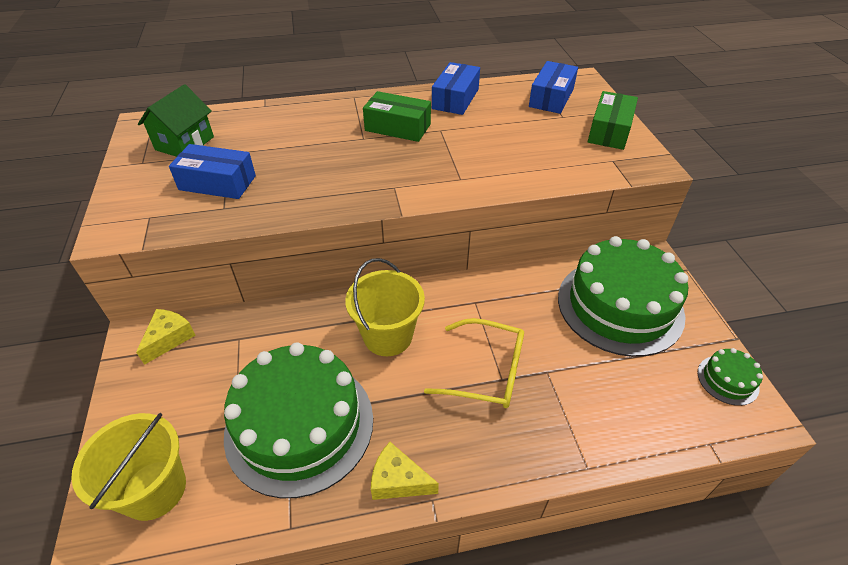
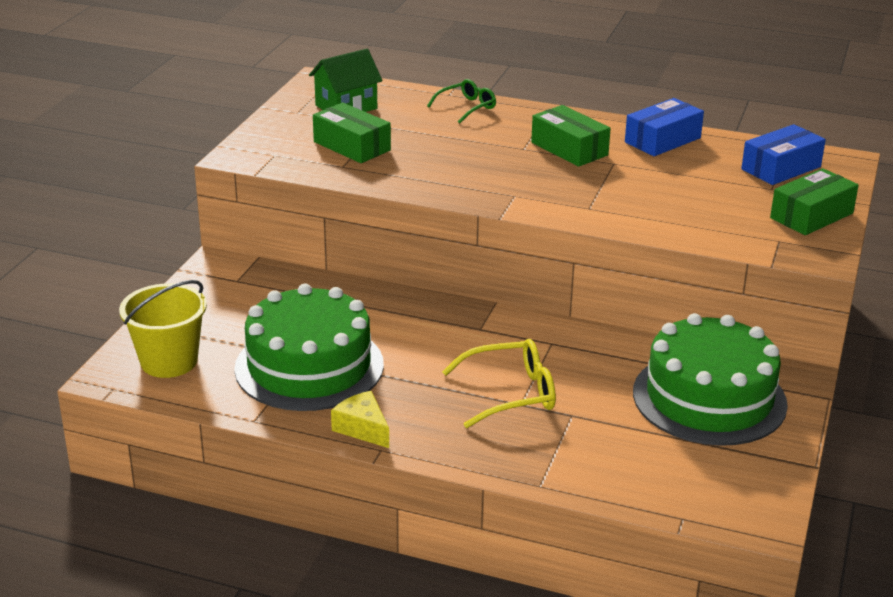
camera: 30 degrees right, 15 degrees down
yellow cheese [136,309,196,365] -> none
blue box [169,144,256,199] -> green box [313,103,391,163]
yellow bucket [345,258,425,356] -> none
yellow glasses [424,318,524,408] -> yellow glasses turned 60 degrees counterclockwise [442,339,556,428]
green cake [697,348,763,406] -> none
none -> green glasses [427,79,496,123]

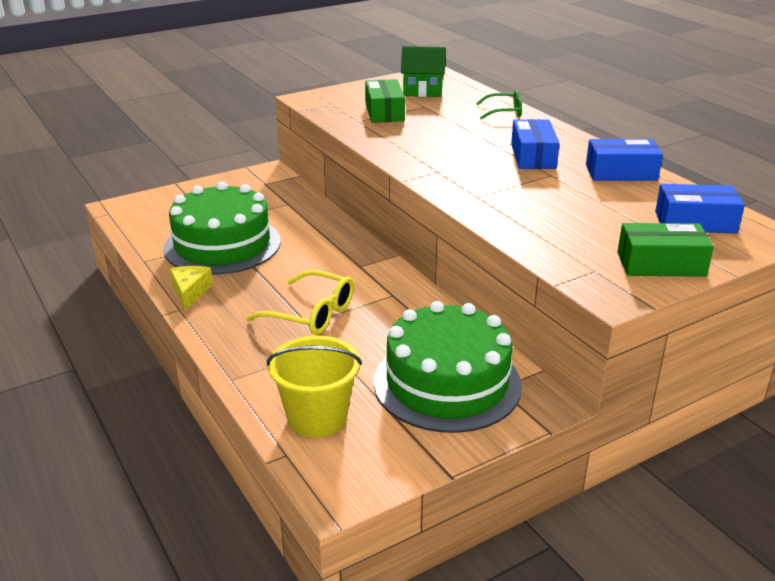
camera: 40 degrees right, 0 degrees up
yellow bucket [119,280,207,378] -> yellow bucket moved to [267,336,362,438]
green box [531,105,611,167] -> blue box [511,119,560,169]

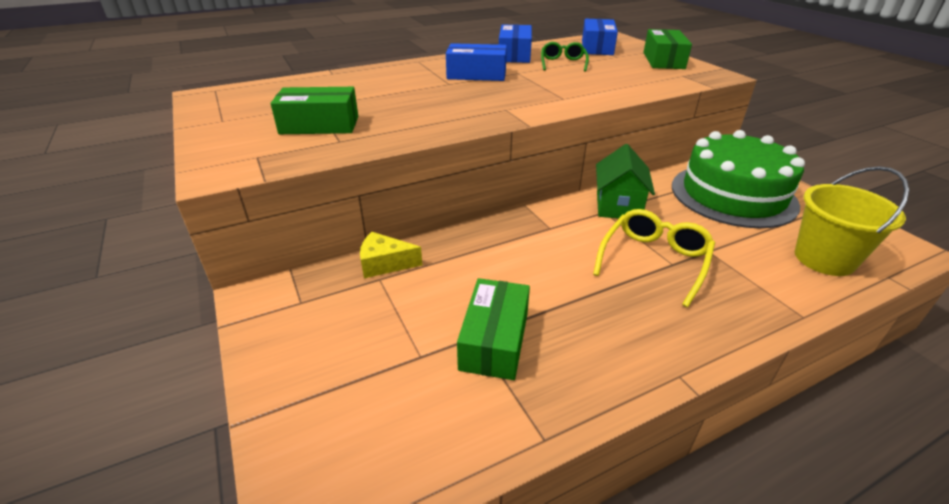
camera: 85 degrees left, 5 degrees up
green cake [164,182,281,275] -> green box [457,278,530,380]
yellow cheese [170,266,213,310] -> yellow cheese moved to [360,232,422,278]
green house [401,46,446,97] -> green house moved to [596,144,655,219]
green glasses [476,90,522,119] -> green glasses moved to [541,42,589,72]

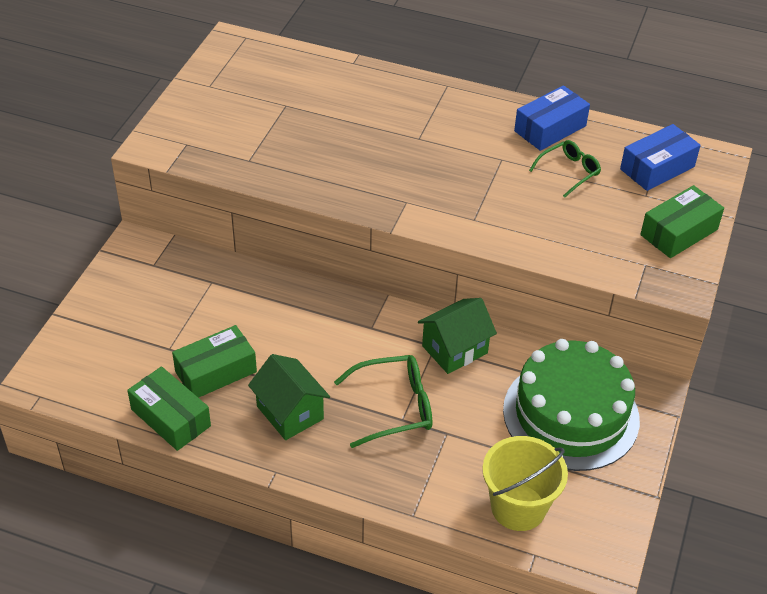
camera: 45 degrees right, 10 degrees up
green box [271,87,358,134] -> green box moved to [127,366,211,451]
yellow cheese [360,232,422,278] -> none
blue box [446,43,507,81] -> none
yellow glasses [593,209,715,307] -> green glasses [334,355,432,448]
none -> green house [248,354,330,440]

